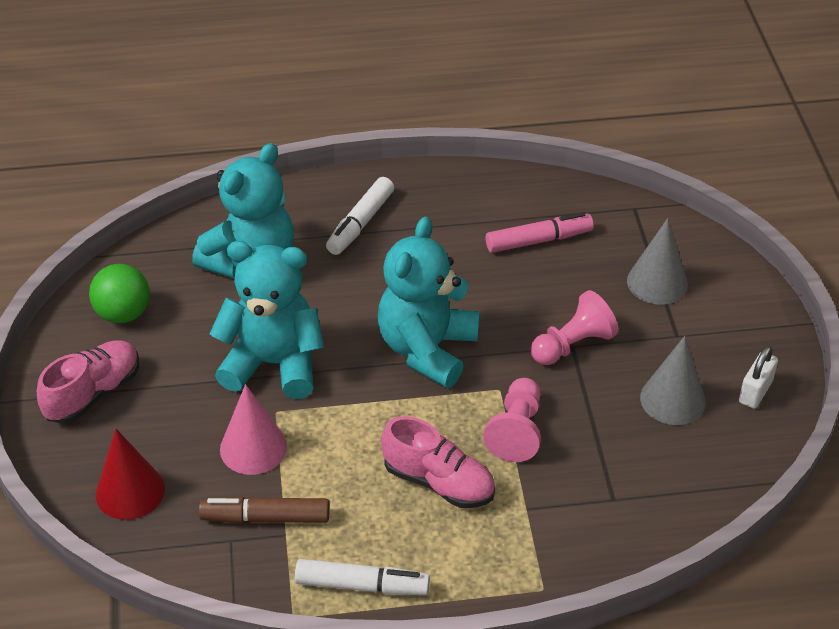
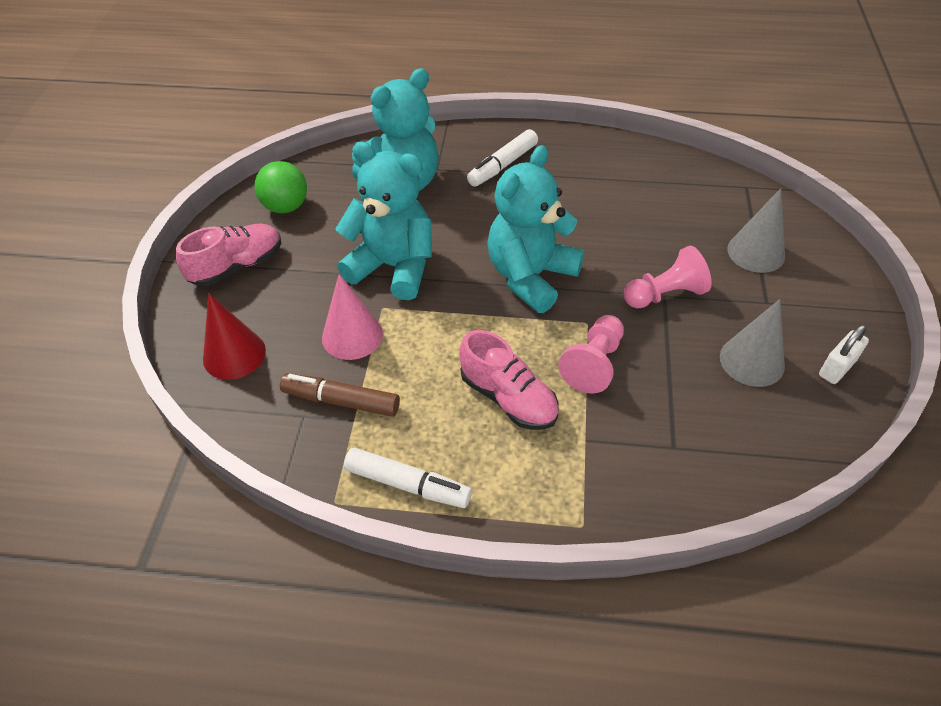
camera: 15 degrees right, 5 degrees up
pink marker [486,212,594,253] -> none

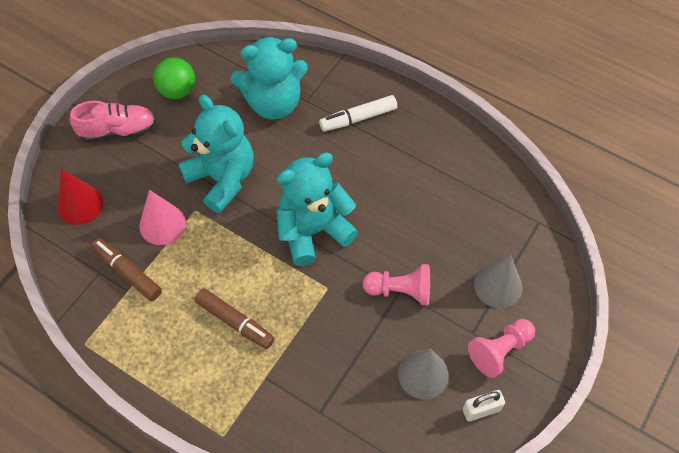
camera: 25 degrees right, 10 degrees up
white marker [344,448,472,508] -> none
pink shoe [459,330,559,430] -> brown marker [194,288,275,349]
pink pawn [558,315,624,393] -> pink pawn moved to [468,319,535,378]

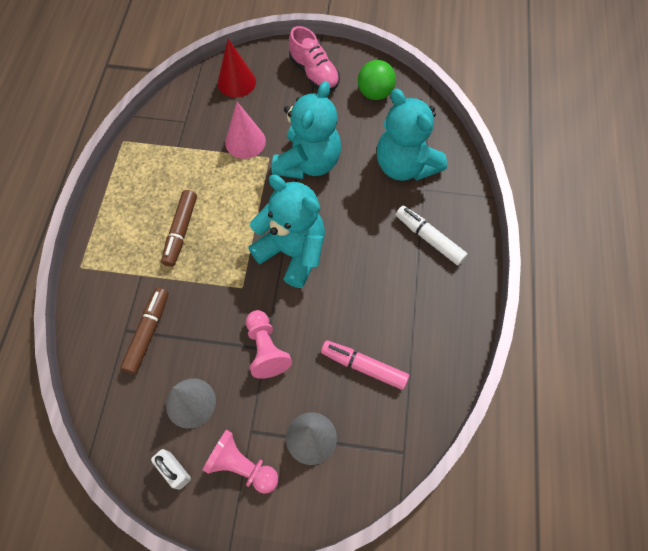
camera: 65 degrees right, 5 degrees up
brown marker [91,238,162,301] -> brown marker moved to [120,288,168,374]
none -> pink marker [321,340,409,390]

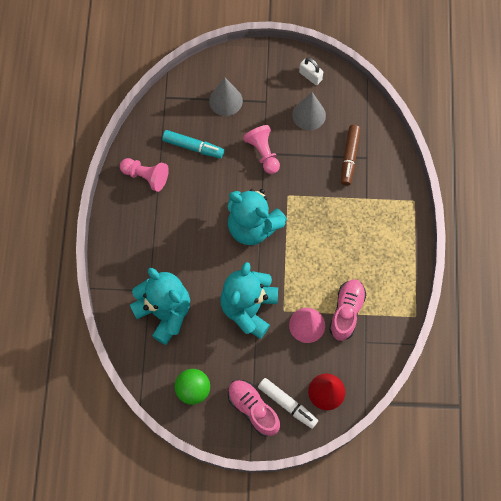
camera: 175 degrees right, 5 degrees up
brown marker [161,190,197,267] -> none
pink pawn [203,430,279,494] -> pink pawn moved to [120,158,169,192]
pink marker [321,340,409,390] -> turquoise marker [162,130,224,158]
white marker [396,206,467,265] -> white marker moved to [258,378,318,429]
none -> pink shoe [329,279,366,341]

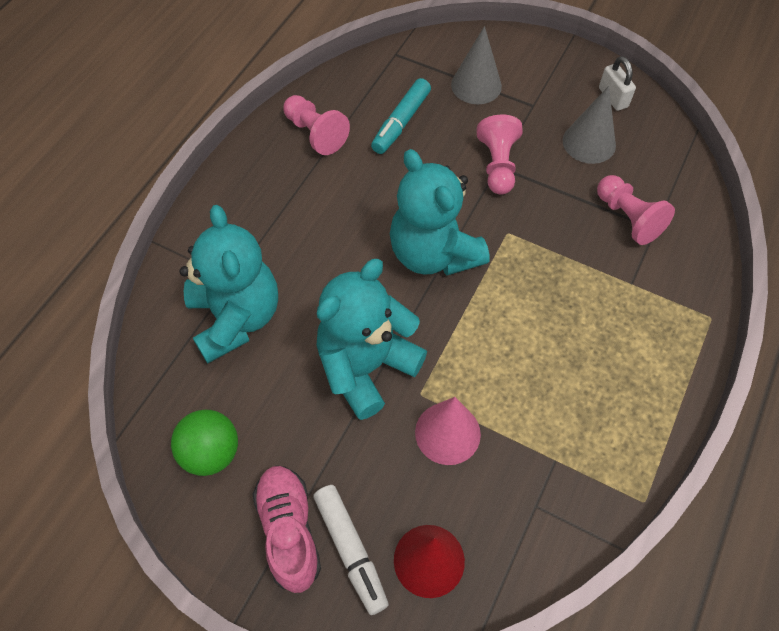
camera: 25 degrees right, 10 degrees down
turquoise marker [162,130,224,158] -> turquoise marker turned 75 degrees clockwise [371,78,431,154]
pink shoe [329,279,366,341] -> none
brown marker [341,125,361,185] -> pink pawn [597,175,675,245]

